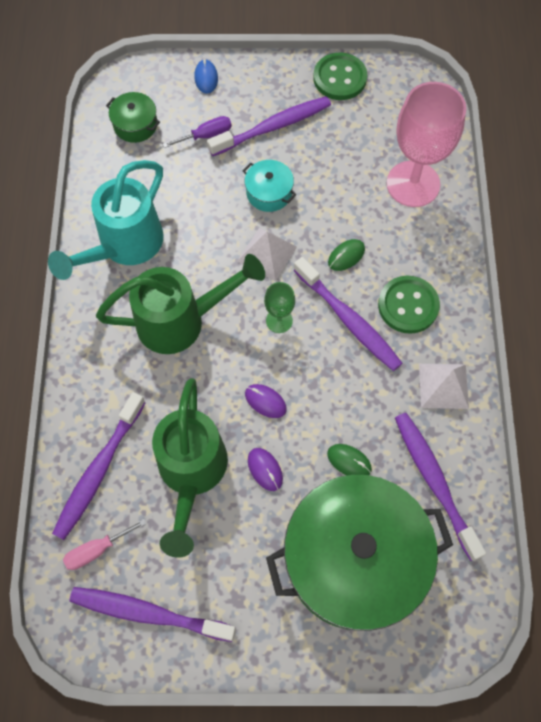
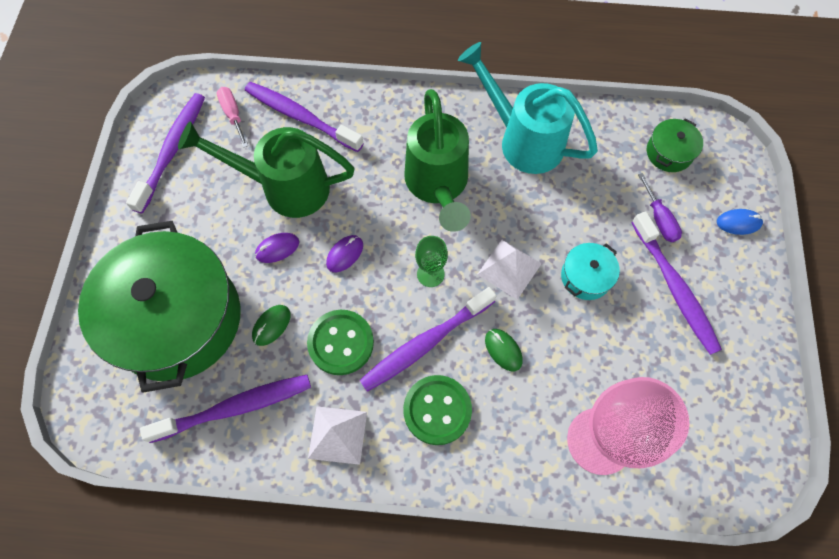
camera: 95 degrees right, 0 degrees up
green button [313,53,367,100] -> green button moved to [307,310,374,375]

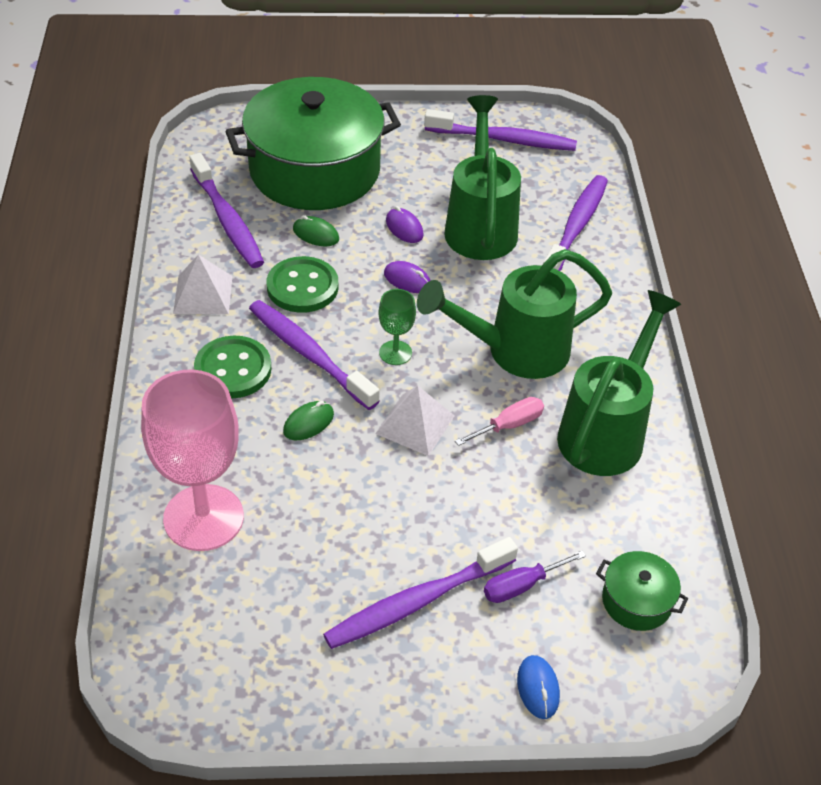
camera: 80 degrees right, 20 degrees down
pink screwdriver [217,87,248,147] -> pink screwdriver moved to [455,397,544,446]
turquoise watering can [458,42,598,174] -> green watering can [557,290,681,476]
turquoise pot [561,243,620,300] -> none

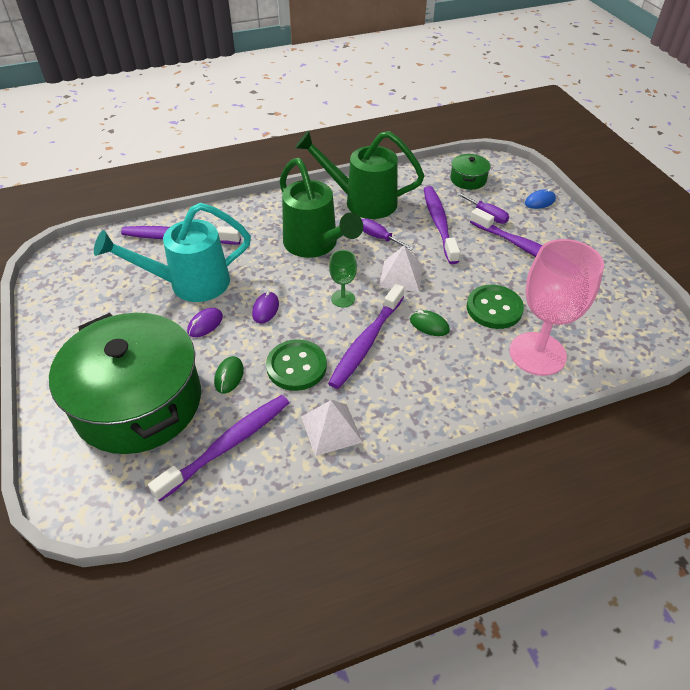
camera: 105 degrees left, 0 degrees up
green button [194,336,272,398] -> green button moved to [467,285,524,329]
purple toothbrush [424,109,577,151] -> purple toothbrush moved to [424,186,460,264]
green watering can [444,95,521,260] -> turquoise watering can [94,203,251,302]
pink screwdriver [455,397,544,446] -> purple screwdriver [362,218,414,251]

